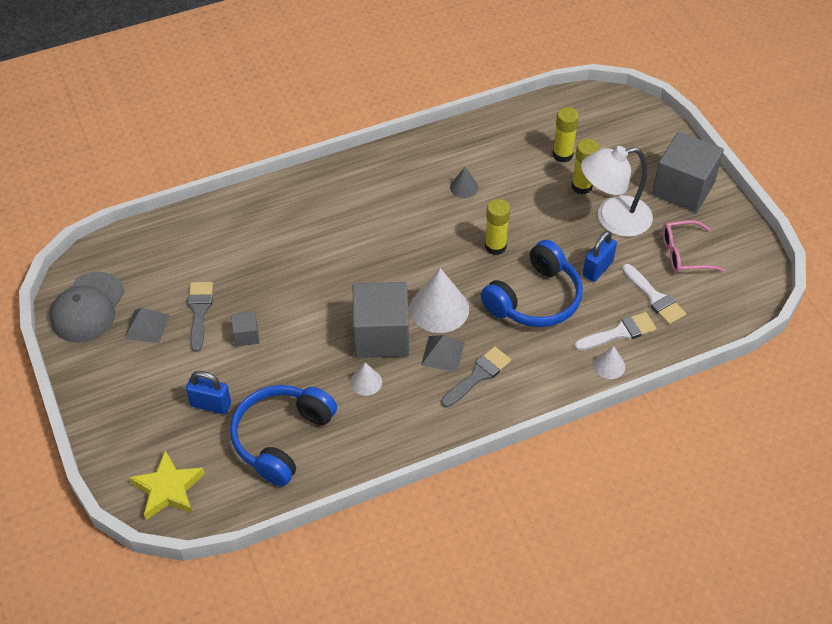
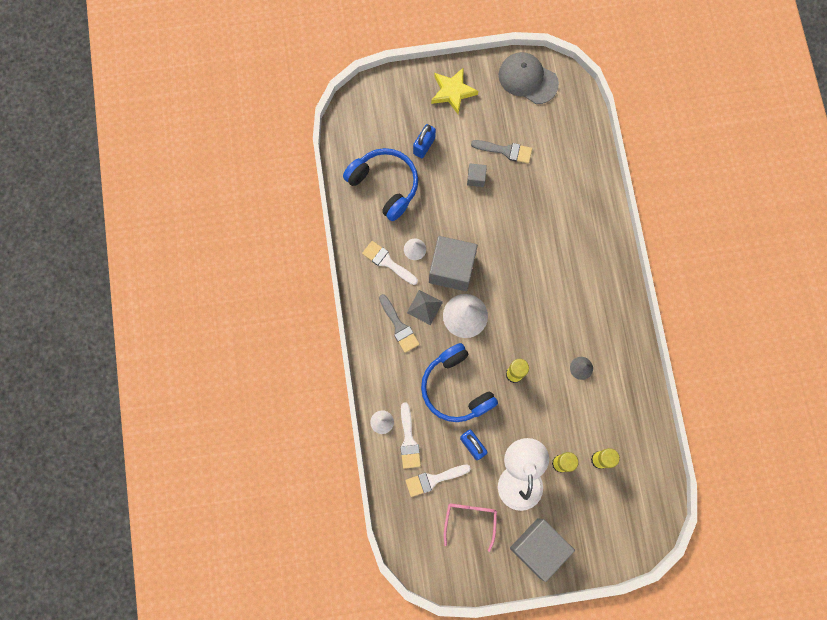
camera: 105 degrees right, 25 degrees up
grey pyramid [124,308,169,343] -> none
yellow star [129,450,205,520] -> yellow star moved to [431,67,478,114]
none -> white brush [362,241,418,285]

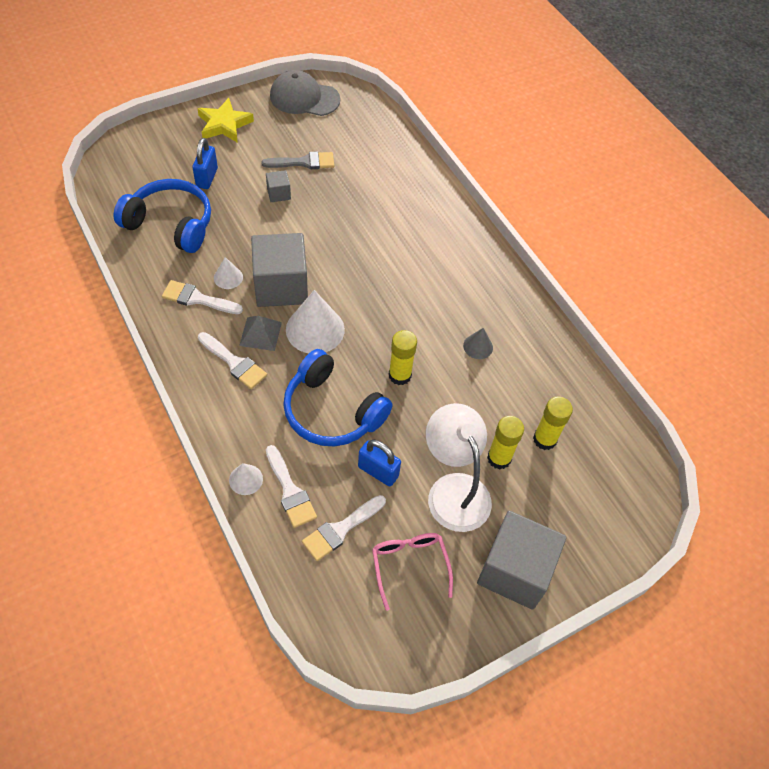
camera: 25 degrees left, 20 degrees down
grey brush [379,294,420,353] -> white brush [198,332,267,389]

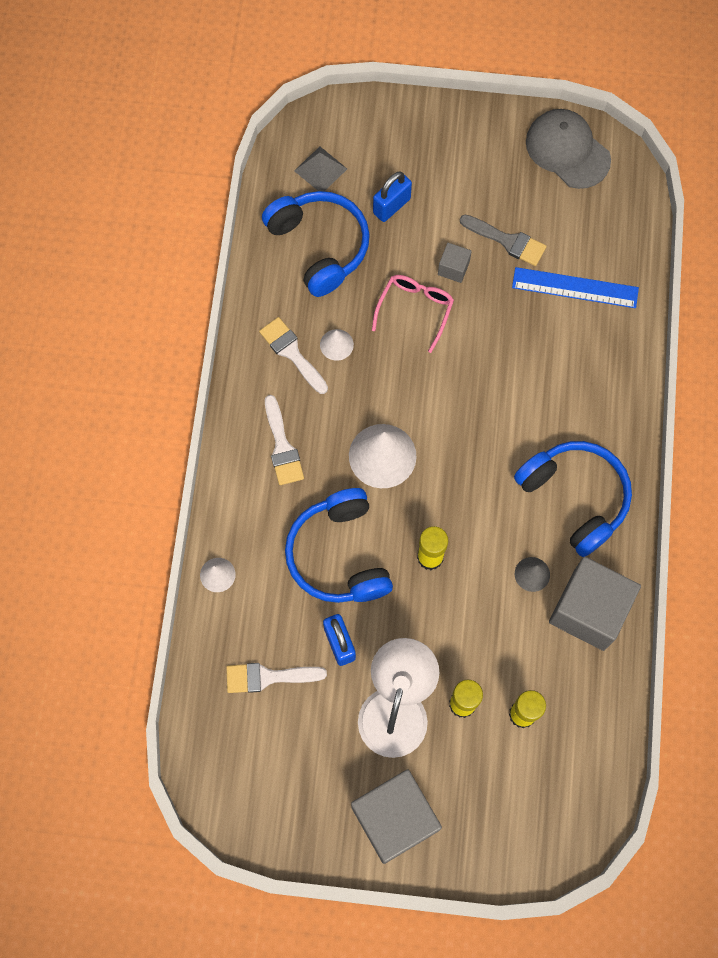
camera: 40 degrees right, 15 degrees up
yellow star [197,98,254,143] -> none
grey pyramid [239,316,282,351] -> grey pyramid moved to [294,147,347,191]
grey cube [251,233,308,307] -> grey cube moved to [549,557,641,651]
white brush [266,445,317,528] -> none
pink glasses [372,533,453,611] -> pink glasses moved to [372,275,454,353]
none -> blue ruler [512,267,639,308]
none -> blue headphones [514,441,632,557]

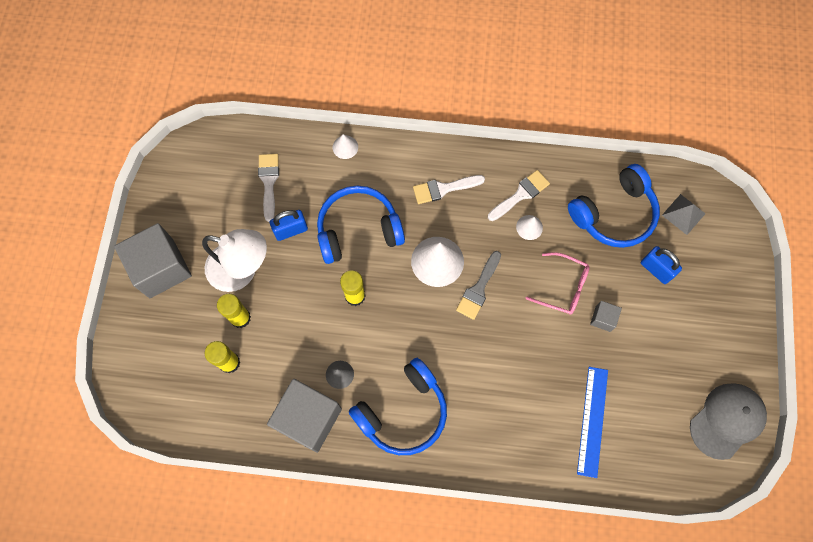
camera: 90 degrees right, 0 degrees up
grey brush [460,215,547,266] -> grey brush moved to [456,251,501,320]

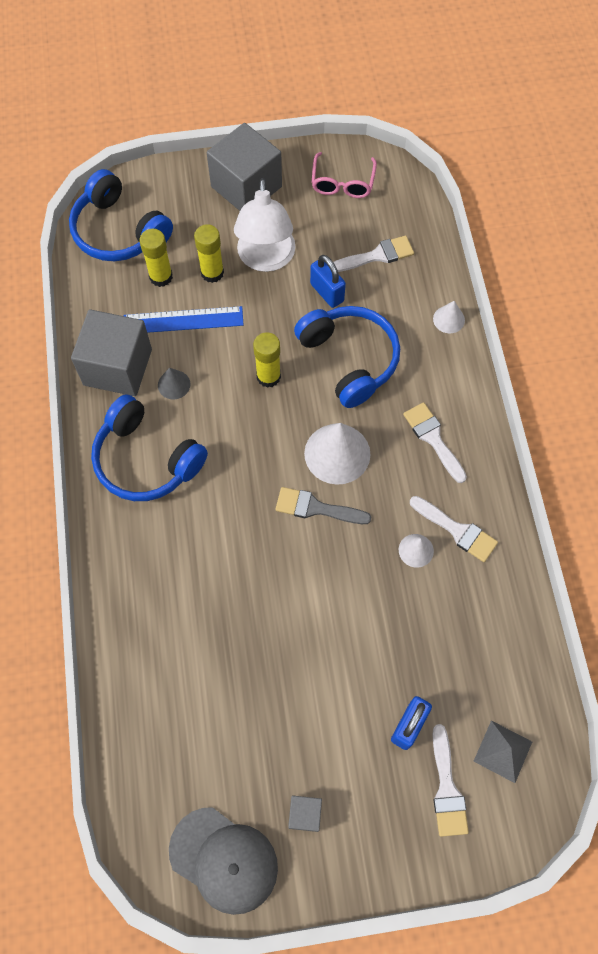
camera: 75 degrees right, 5 degrees down
pink glasses [526,252,590,315] -> pink glasses moved to [312,152,377,198]
blue headphones [568,164,660,248] -> blue headphones moved to [69,169,173,261]
blue ruler [577,367,608,478] -> blue ruler moved to [123,306,244,333]
grey cube [590,301,622,332] -> grey cube moved to [288,795,322,832]
none -> white brush [432,724,469,837]

